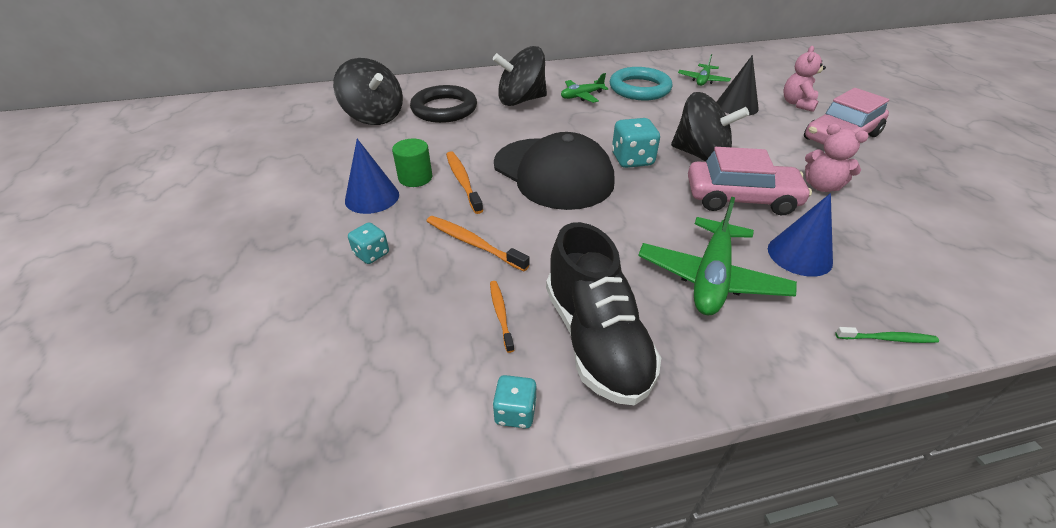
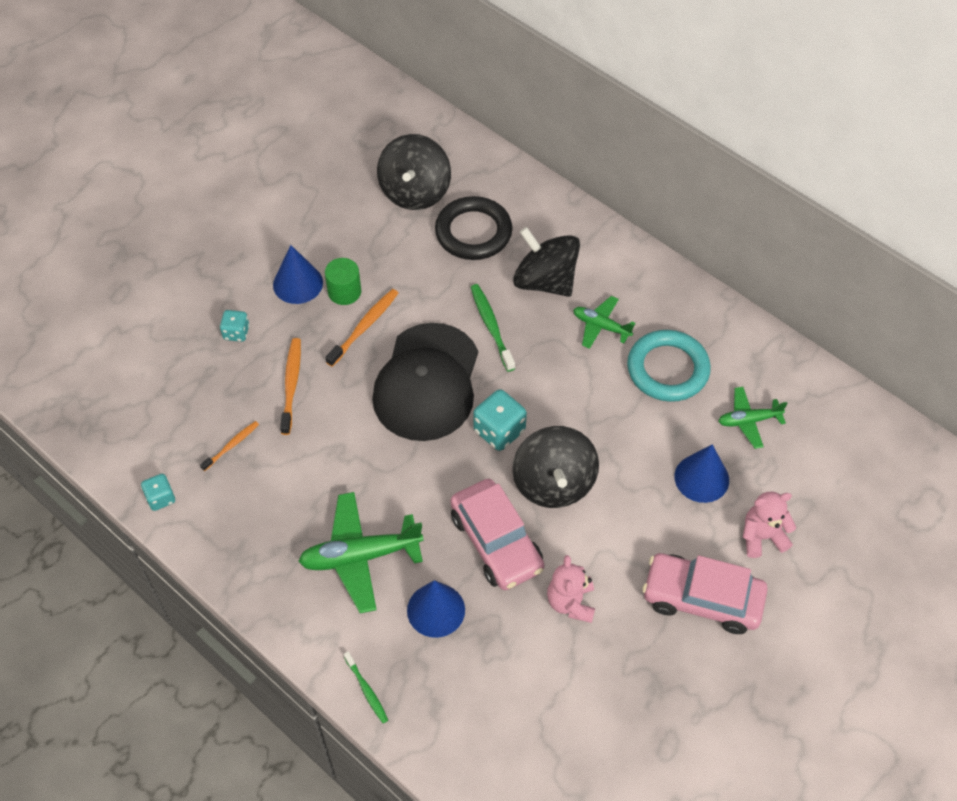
camera: 55 degrees right, 15 degrees up
black shoe [546,222,661,405] -> none
black cone [717,55,759,116] -> blue cone [675,444,729,503]
none -> green toothbrush [471,284,515,372]

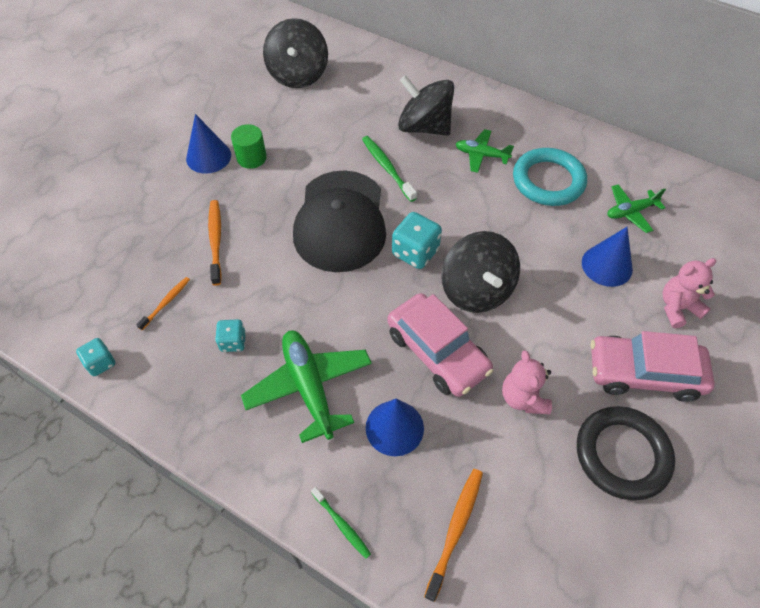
camera: 10 degrees left, 0 degrees up
turquoise dice [220,310,250,342] -> turquoise dice moved to [215,319,246,352]
green plane [298,492,423,613] -> green plane turned 90 degrees clockwise [241,331,372,443]
orange toothbrush [325,289,398,367] -> orange toothbrush moved to [424,469,483,602]
black ring [435,196,513,260] -> black ring moved to [577,406,675,500]

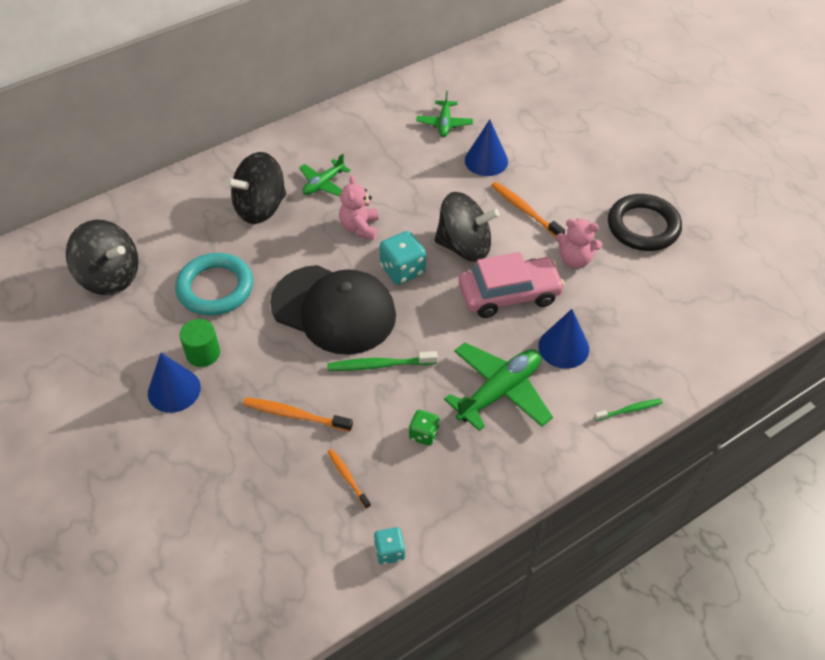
camera: 65 degrees left, 5 degrees down
turquoise dice [215,319,246,352] -> green dice [409,410,440,446]
green plane [241,331,372,443] -> green plane turned 135 degrees clockwise [444,343,553,431]
green toothbrush [362,136,417,202] -> green toothbrush moved to [327,351,438,371]
orange toothbrush [424,469,483,602] -> orange toothbrush moved to [491,182,565,237]
turquoise ring [513,148,587,206] -> turquoise ring moved to [175,253,253,316]
pink car [591,331,715,402] -> none
pink teddy bear [663,258,716,328] -> pink teddy bear moved to [339,175,379,240]

